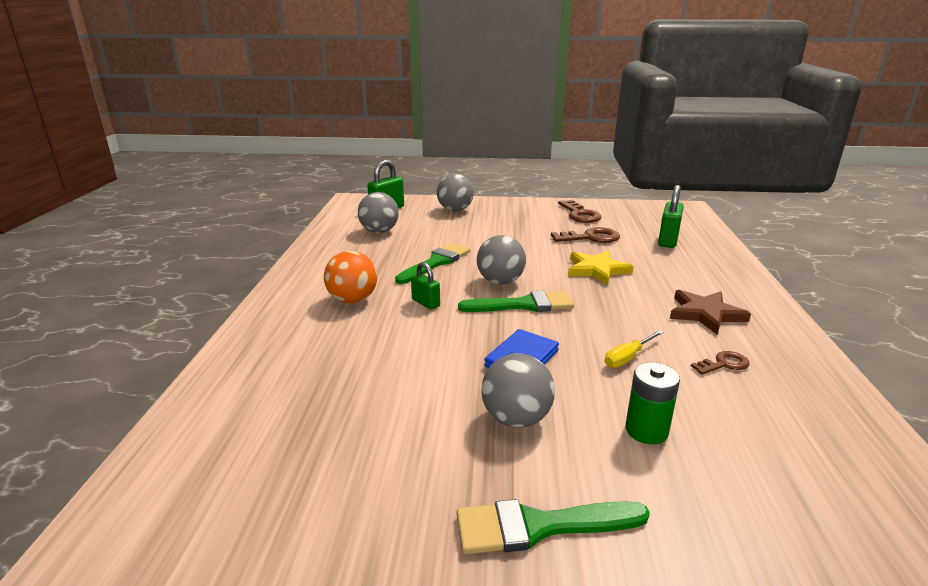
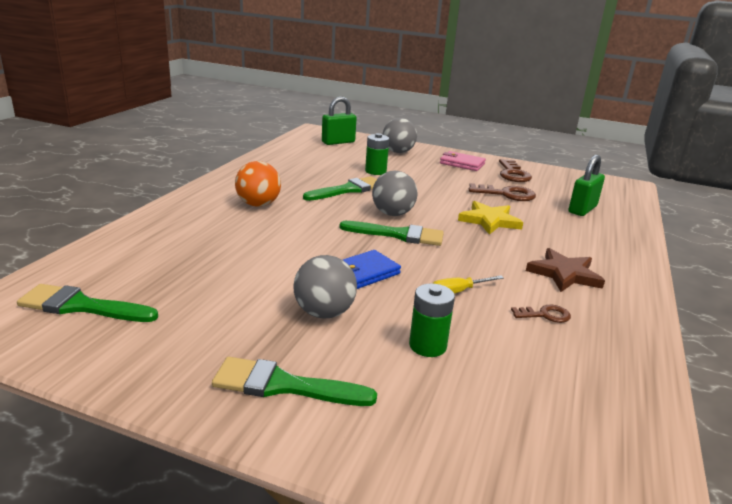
camera: 15 degrees right, 0 degrees up
grey ball [358,192,399,233] -> none
green padlock [411,262,440,310] -> none
none -> green brush [17,284,158,322]
none -> green battery [365,133,389,175]
none -> pink wallet [440,151,486,171]

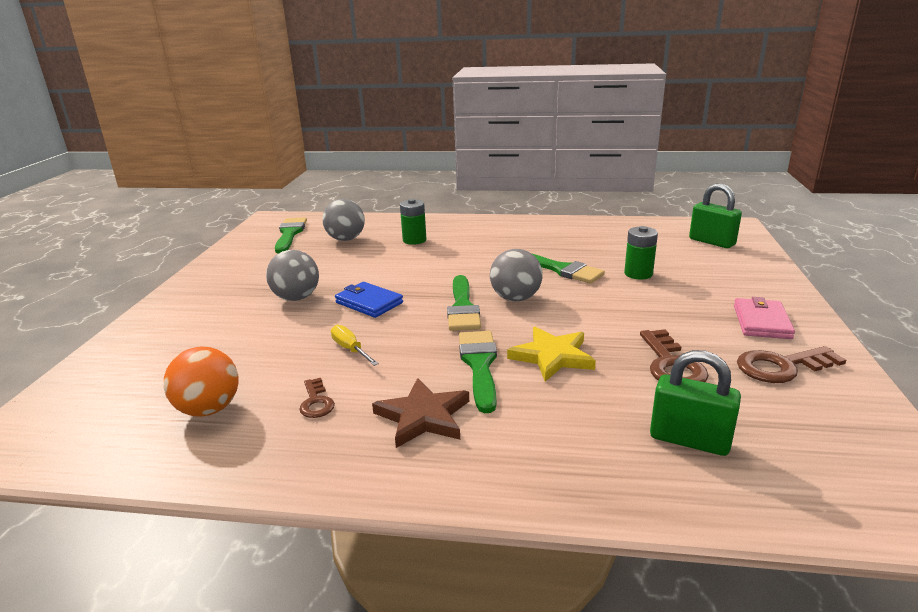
camera: 80 degrees right, 0 degrees up
green brush [212,357,377,406] -> green brush moved to [459,331,497,413]
orange ball [235,161,281,207] -> orange ball moved to [164,347,239,417]
grey ball [383,118,417,153] -> grey ball moved to [322,199,365,241]
green battery [409,283,455,357] -> green battery moved to [400,199,426,245]

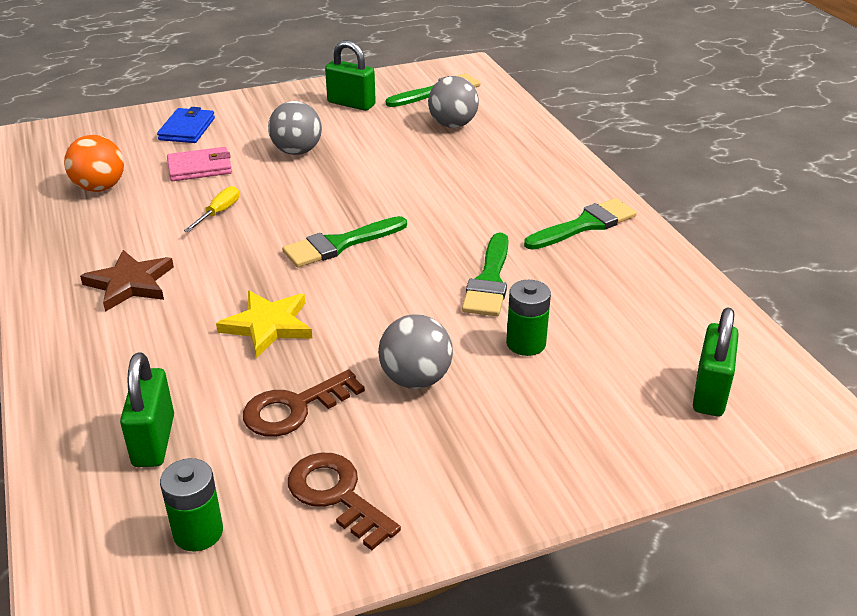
camera: 60 degrees right, 10 degrees up
brown key [299,378,335,418] -> none
blue wallet [335,282,403,318] -> blue wallet moved to [157,107,215,143]
green battery [400,199,426,245] -> green battery moved to [160,458,223,551]
green brush [459,331,497,413] -> green brush moved to [524,198,637,250]
grey ball [490,249,543,301] -> grey ball moved to [378,314,453,389]
pink wallet [734,297,795,339] -> pink wallet moved to [167,147,232,181]
none -> green padlock [325,40,376,111]

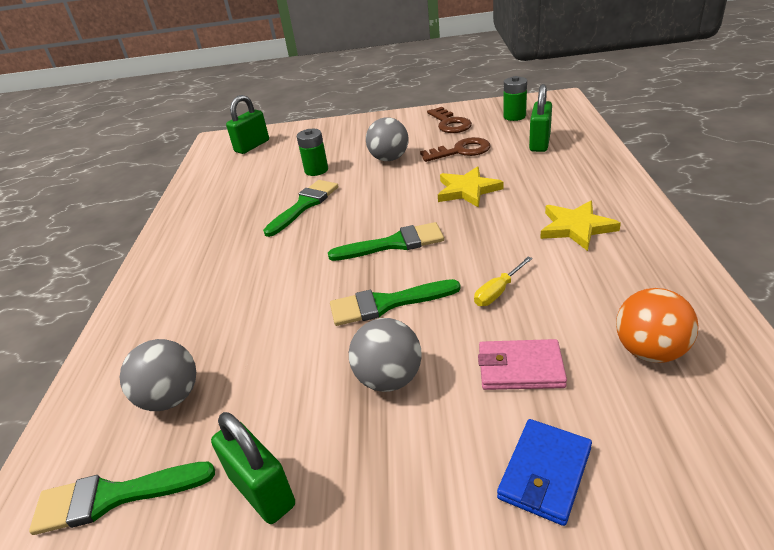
camera: 155 degrees left, 0 degrees up
brown star [80,250,174,312] -> yellow star [540,201,621,251]
green brush [524,198,637,250] -> green brush moved to [330,279,461,326]

